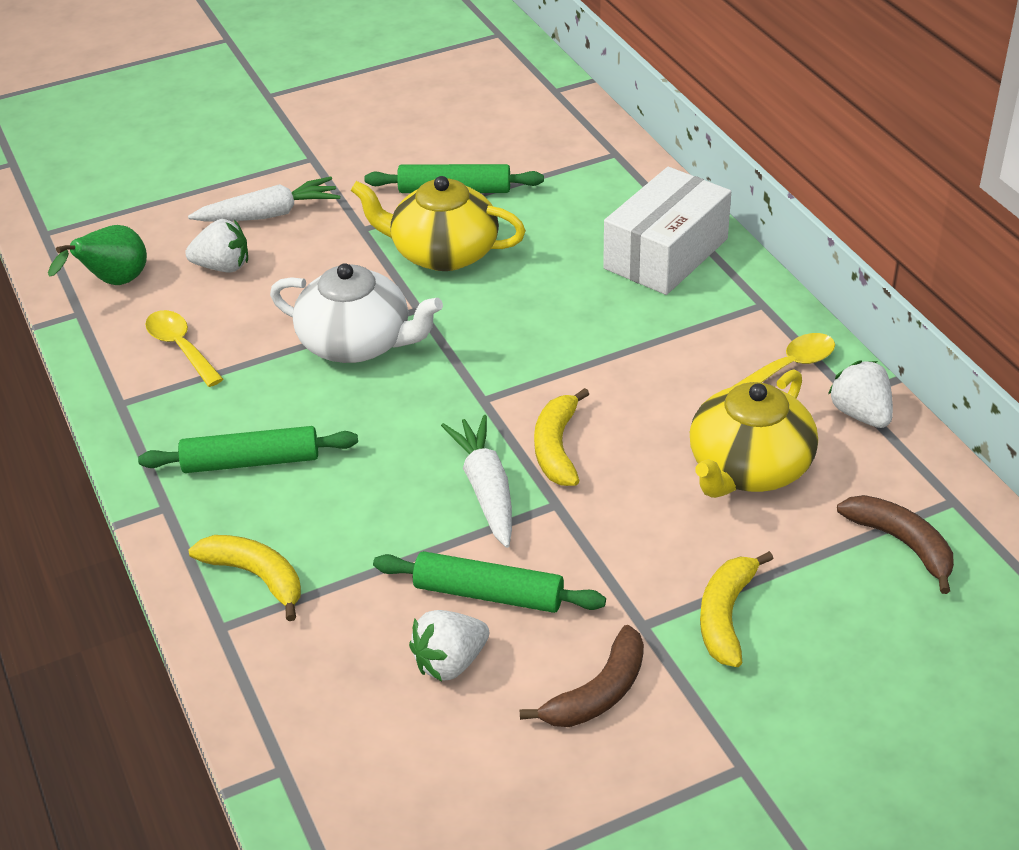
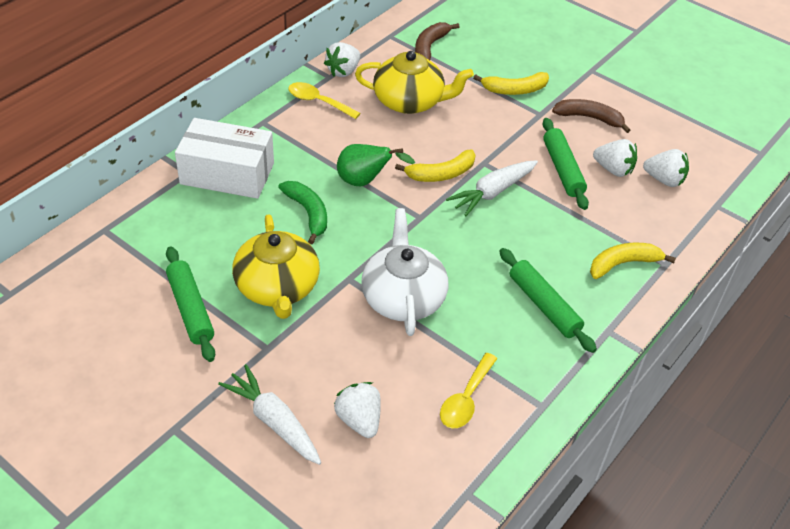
camera: 120 degrees left, 5 degrees up
green pear [48,225,147,285] -> green pear moved to [337,144,415,186]
yellow banana [189,535,301,621] -> yellow banana turned 60 degrees clockwise [590,243,676,279]
none -> green banana [278,181,327,244]
none -> white strawberry [643,149,689,187]

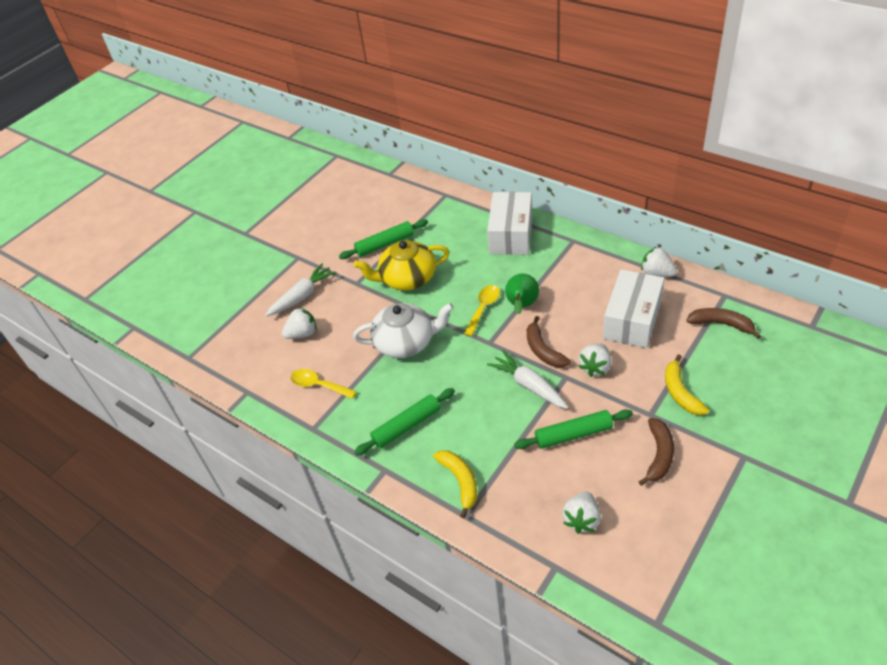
camera: 95 degrees right, 0 degrees up
green banana [278,181,327,244] -> none
yellow spoon [288,82,361,119] -> yellow spoon moved to [464,285,500,336]
yellow teapot [355,51,474,114] -> white box [603,269,665,348]
yellow banana [395,149,476,182] -> brown banana [527,316,571,367]
white strawberry [593,139,637,177] -> white strawberry moved to [578,343,611,377]

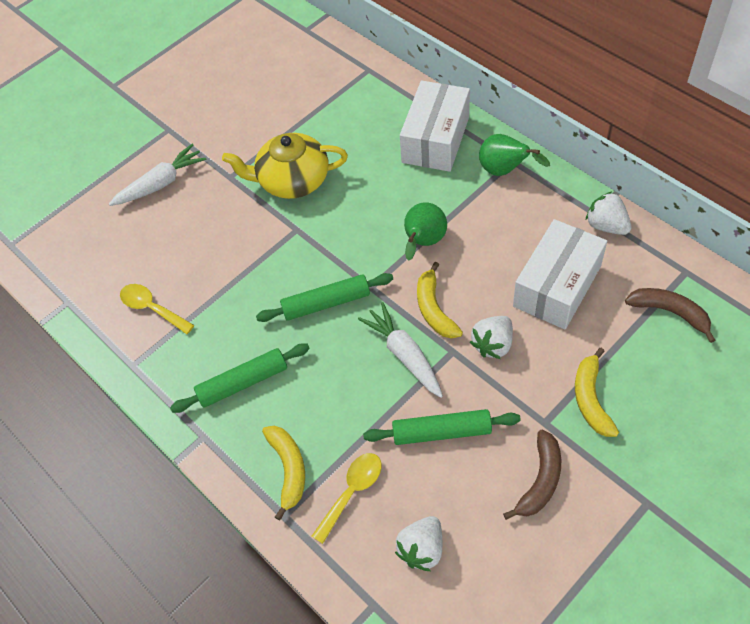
camera: 10 degrees right, 10 degrees up
white strawberry [282,307,317,339] -> none
green rolling pin [339,219,428,259] -> green rolling pin moved to [256,273,393,322]
white teapot [353,303,454,358] -> none
yellow spoon [464,285,500,336] -> yellow spoon moved to [312,453,382,544]
brown banana [527,316,571,367] -> yellow banana [417,262,463,339]
none -> green pear [479,134,550,176]

